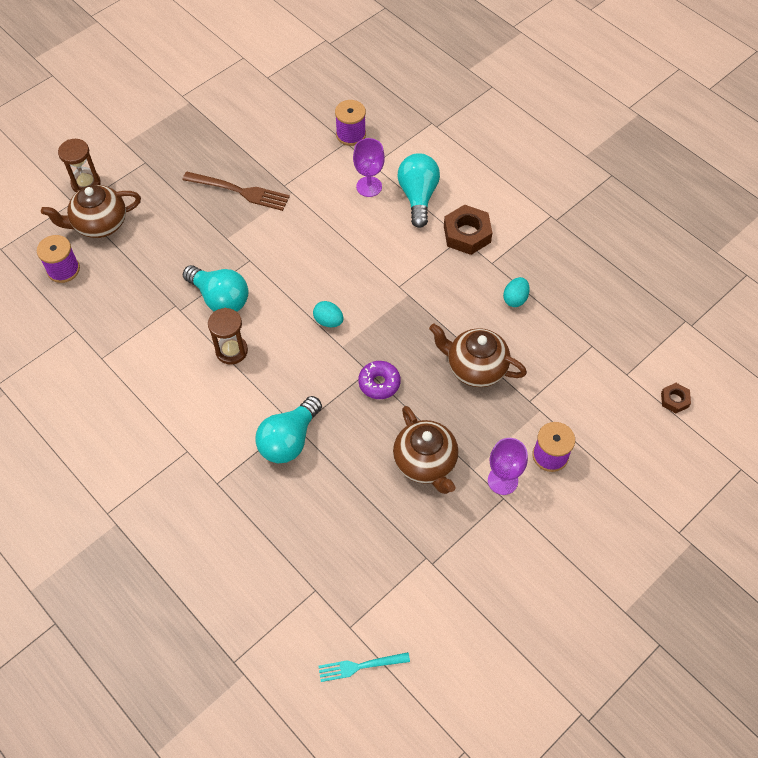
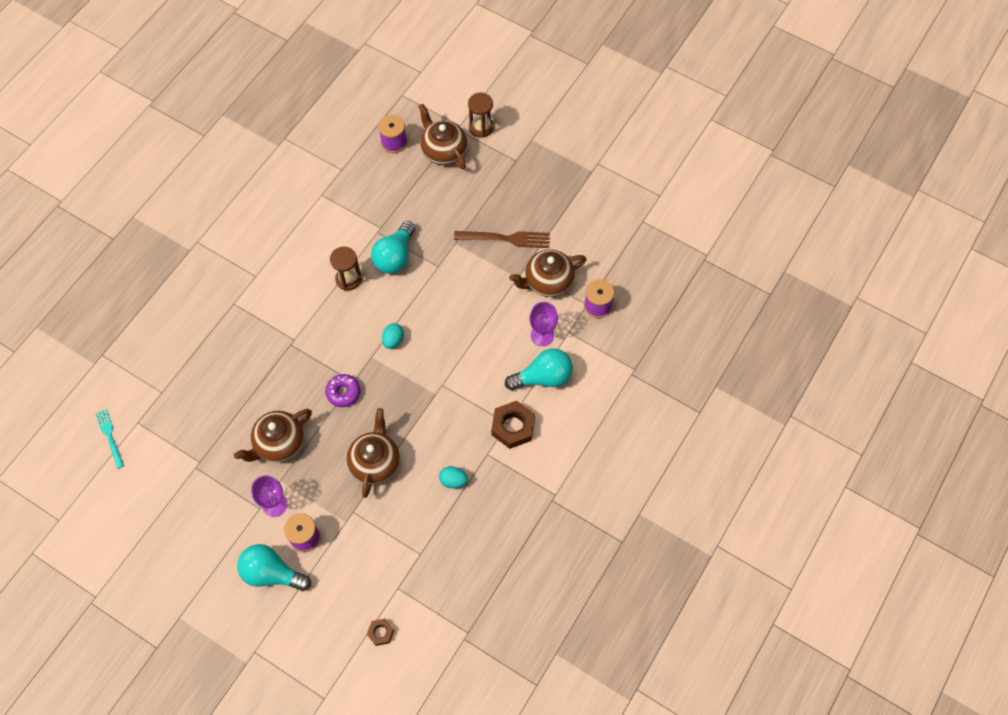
camera: 75 degrees right, 5 degrees up
brown fork [182,172,290,211] -> brown fork turned 90 degrees counterclockwise [454,231,550,248]
turquoise light bulb [255,396,322,463] -> turquoise light bulb moved to [237,544,311,591]
none -> brown teapot [509,249,587,297]

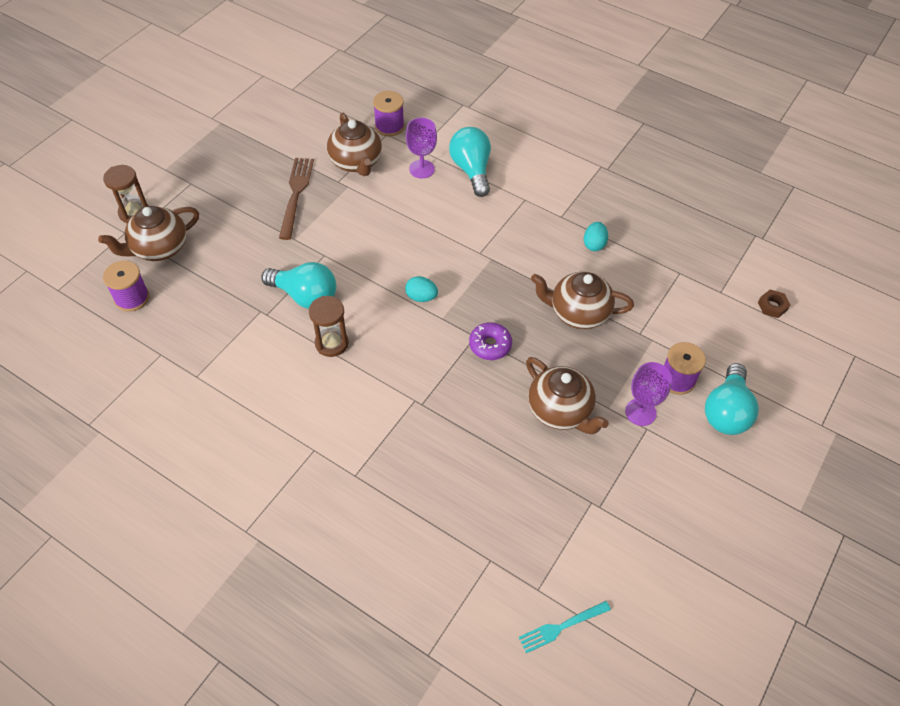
camera: 90 degrees left, 10 degrees down
brown nut [491,401,535,449] -> none

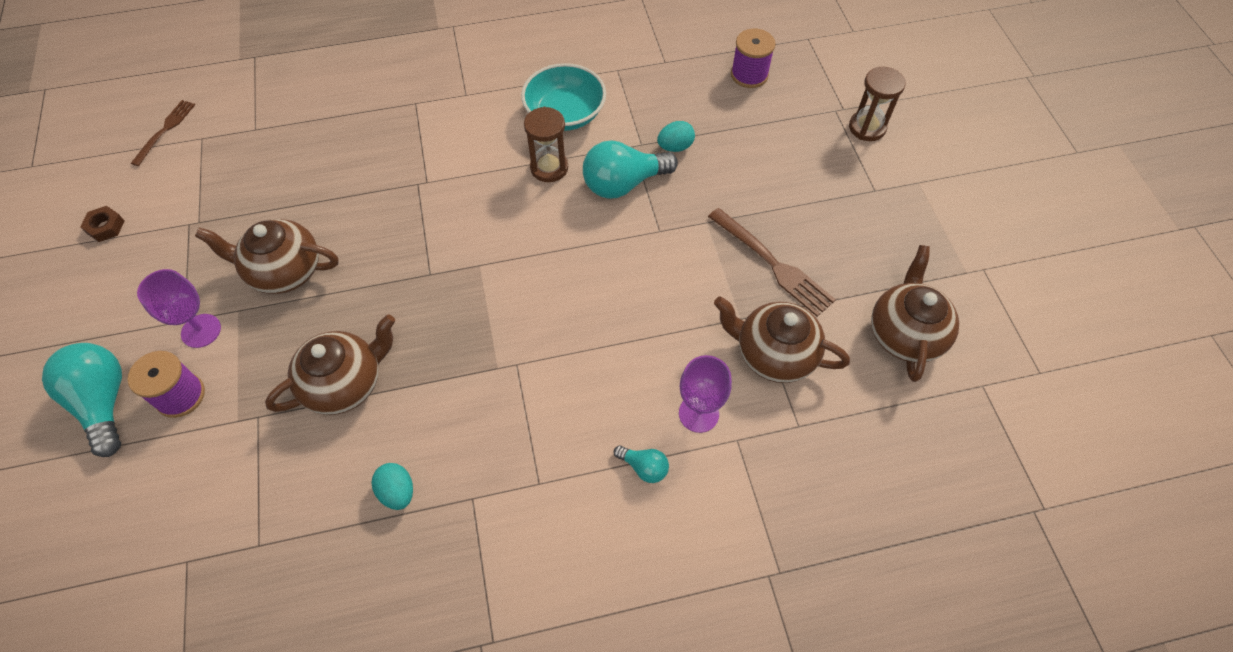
camera: 135 degrees right, 5 degrees up
brown teapot [98,206,199,261] -> brown teapot moved to [871,245,959,382]
purple spool [373,91,404,136] -> none
turquoise egg [405,276,438,302] -> turquoise egg moved to [657,121,695,152]
turquoise light bulb [449,127,491,197] -> turquoise light bulb [614,445,669,483], size x0.49
purple donut [469,322,512,360] -> none
turquoise fork [519,601,611,653] -> brown fork [131,100,195,166]
brown nut [758,290,790,318] -> brown nut moved to [80,206,124,242]
none -> turquoise bowl [521,63,606,131]

